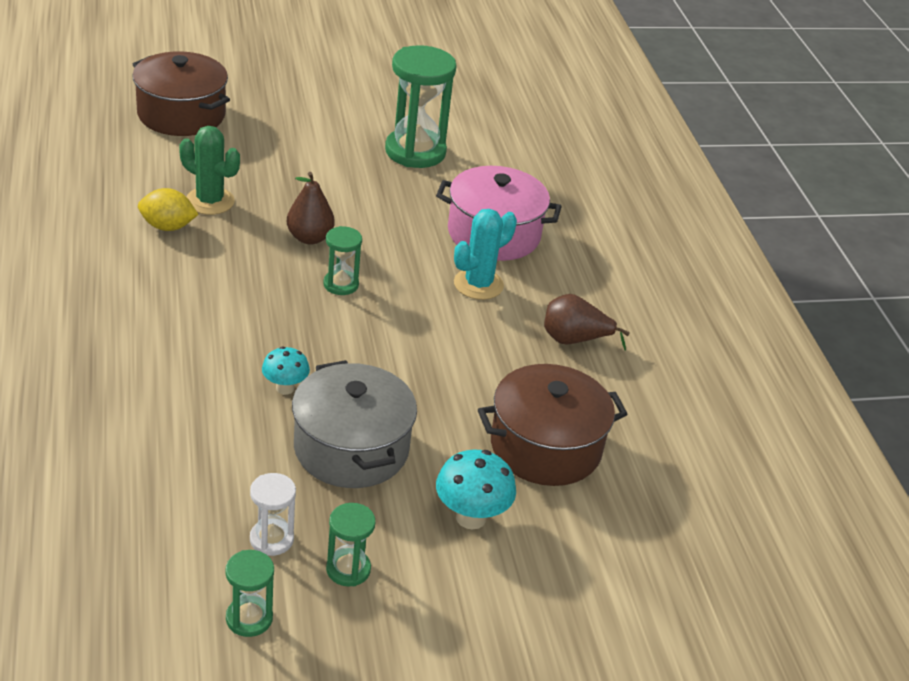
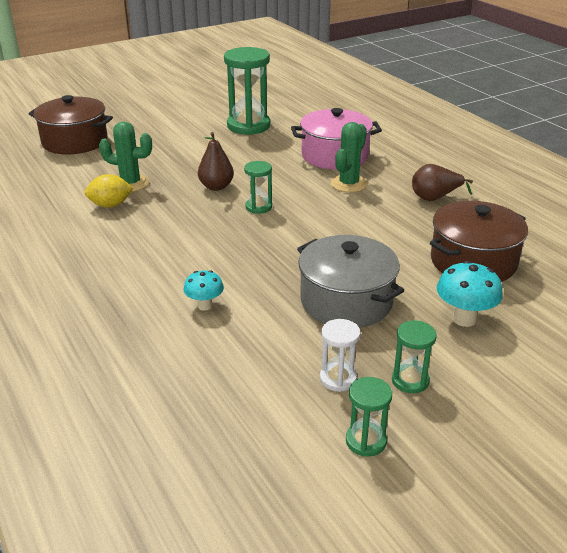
camera: 15 degrees left, 5 degrees down
turquoise mushroom [262,347,310,395] -> turquoise mushroom moved to [184,270,224,311]
turquoise cactus [454,209,517,300] -> green cactus [331,122,368,193]

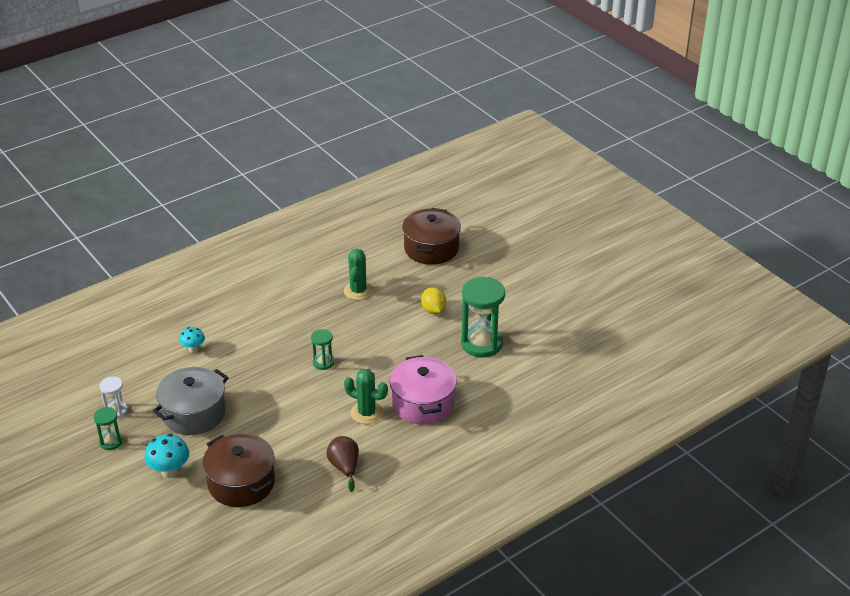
camera: 85 degrees right, 5 degrees up
yellow lemon [85,174,133,207] -> yellow lemon moved to [421,287,446,314]
brown pear [198,132,234,191] -> none
green hourglass [346,377,392,457] -> none

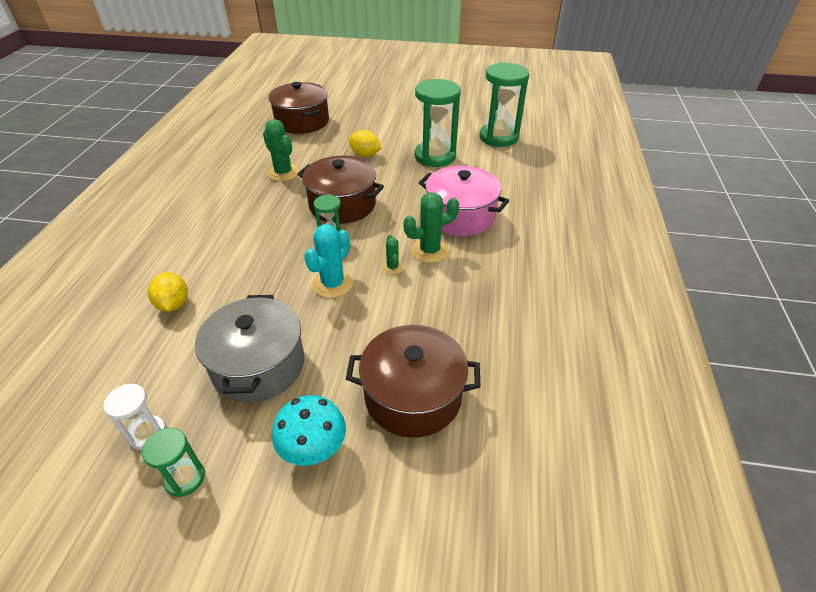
camera: 45 degrees left, 5 degrees up
turquoise mushroom [179,327,205,353] -> yellow lemon [148,272,188,312]
brown pear [326,436,359,492] -> none
none -> brown pot [297,156,384,224]
none -> turquoise cactus [304,224,353,298]
none -> green cactus [382,235,403,274]
none -> green hourglass [479,63,529,147]

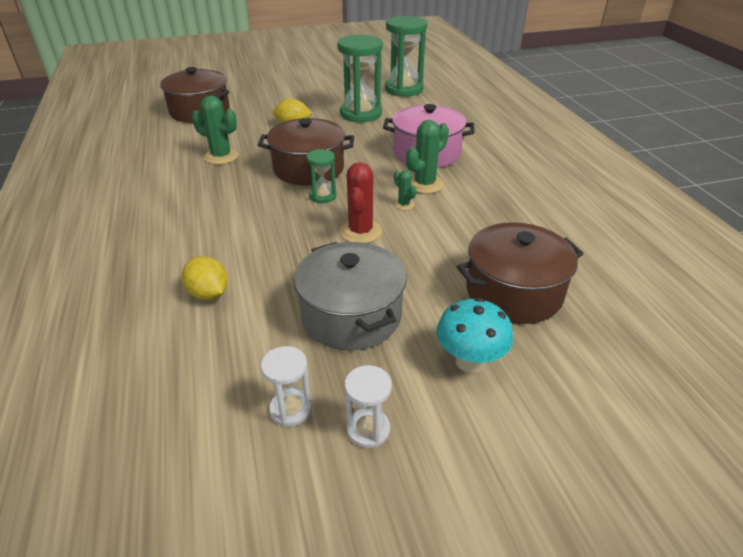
camera: 25 degrees left, 5 degrees down
green hourglass [142,428,205,497] -> white hourglass [345,365,392,448]
turquoise cactus [304,224,353,298] -> red cactus [340,162,382,243]

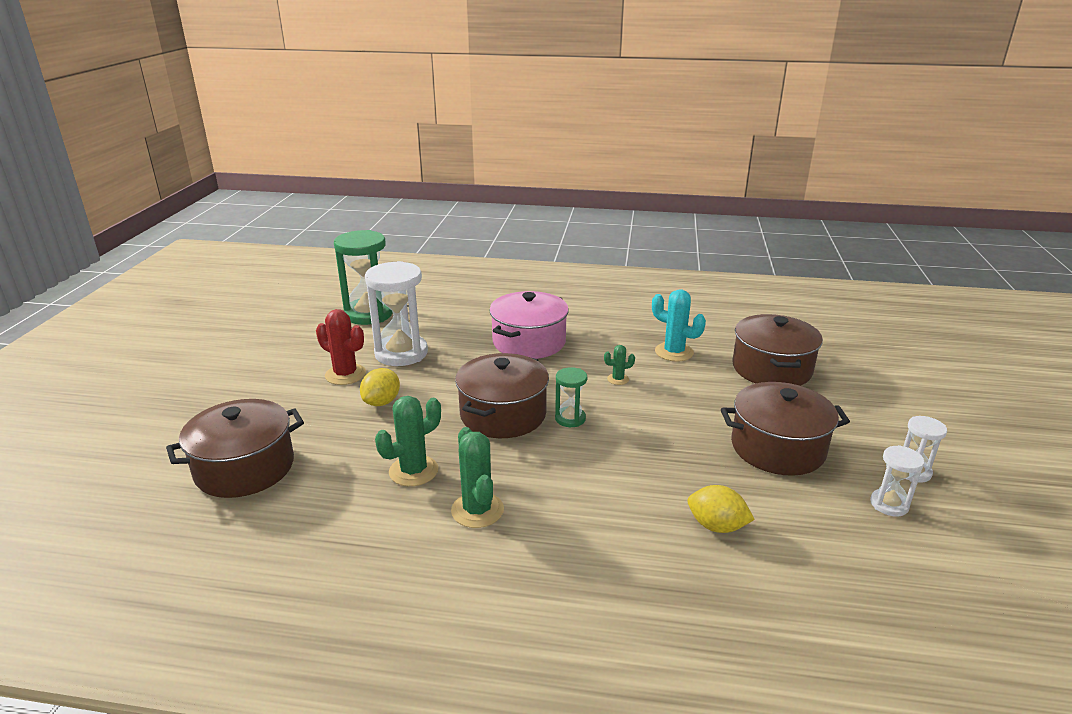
camera: 65 degrees left, 10 degrees down
yellow lemon [182,256,228,300] -> yellow lemon turned 45 degrees clockwise [687,485,755,533]
grey pot [294,242,407,350] -> brown pot [721,382,850,476]
green hourglass [337,35,383,123] -> white hourglass [365,261,428,366]
red cactus [340,162,382,243] -> red cactus moved to [316,309,366,385]
green cactus [406,120,449,194] -> green cactus moved to [451,427,504,528]
turquoise mushroom [437,298,513,373] -> none
none -> turquoise cactus [652,289,706,362]

